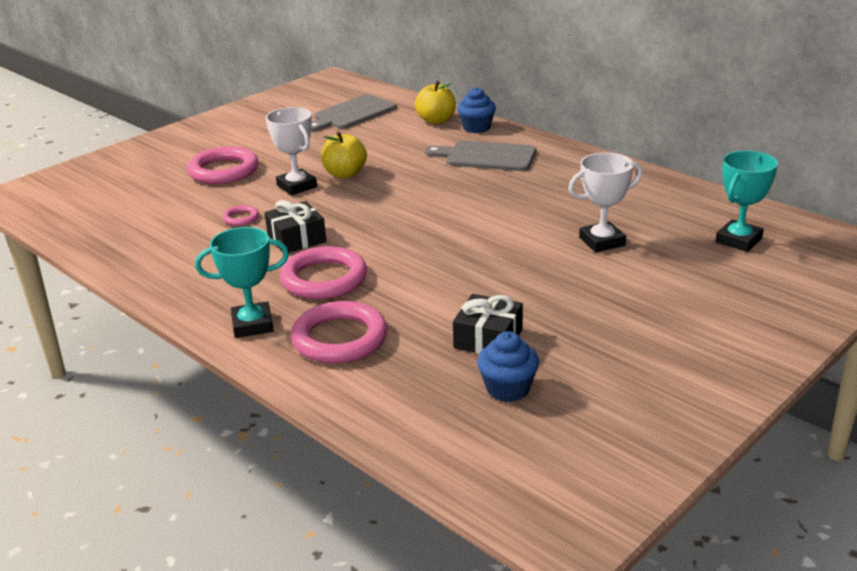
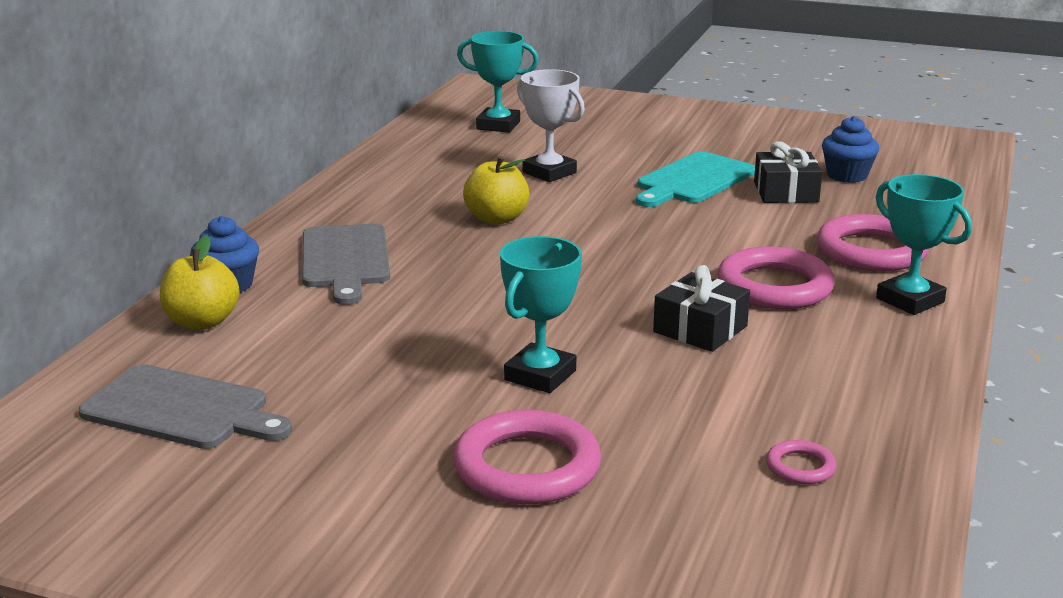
camera: 115 degrees left, 5 degrees down
pink ring [222,205,259,226] -> pink ring moved to [766,440,837,484]
white trophy [266,107,317,195] -> turquoise trophy [500,236,582,393]
yellow apple [321,131,367,178] -> yellow apple moved to [463,156,529,225]
none -> turquoise cutting board [636,151,755,207]

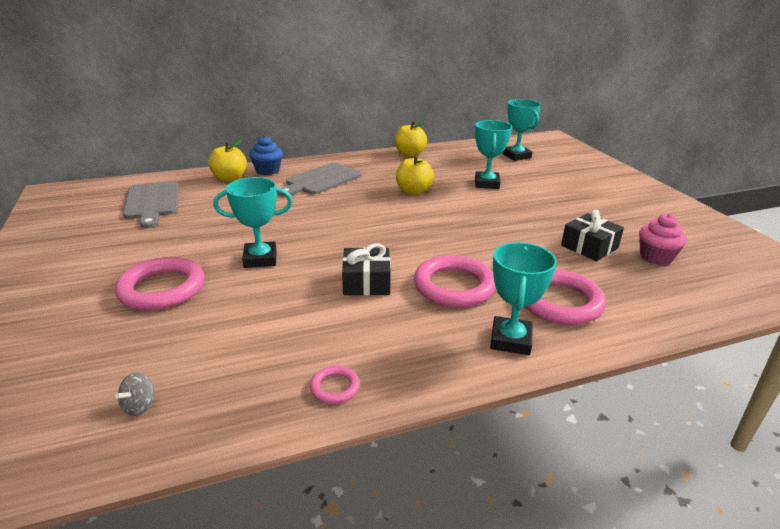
camera: 50 degrees right, 5 degrees up
white trophy [517,69,585,182] -> turquoise trophy [475,120,512,189]
turquoise cutting board [636,151,755,207] -> none
pink ring [766,440,837,484] -> pink ring moved to [310,366,360,404]
blue cupcake [822,116,879,183] -> pink cupcake [639,214,687,265]
none -> grey spinning top [115,373,155,416]
none -> yellow apple [395,121,427,157]

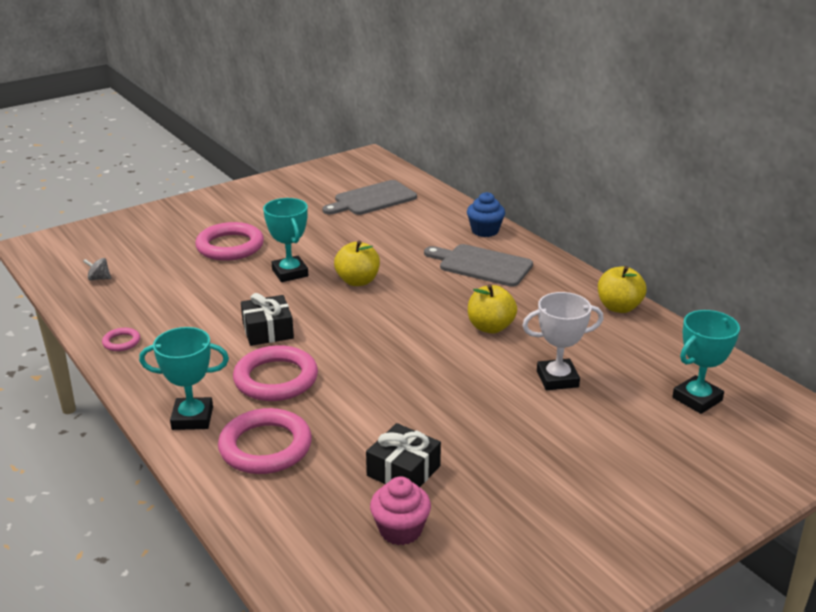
camera: 75 degrees right, 0 degrees up
yellow apple [208,140,247,182] -> yellow apple moved to [334,241,380,286]
turquoise trophy [475,120,512,189] -> white trophy [522,292,604,390]

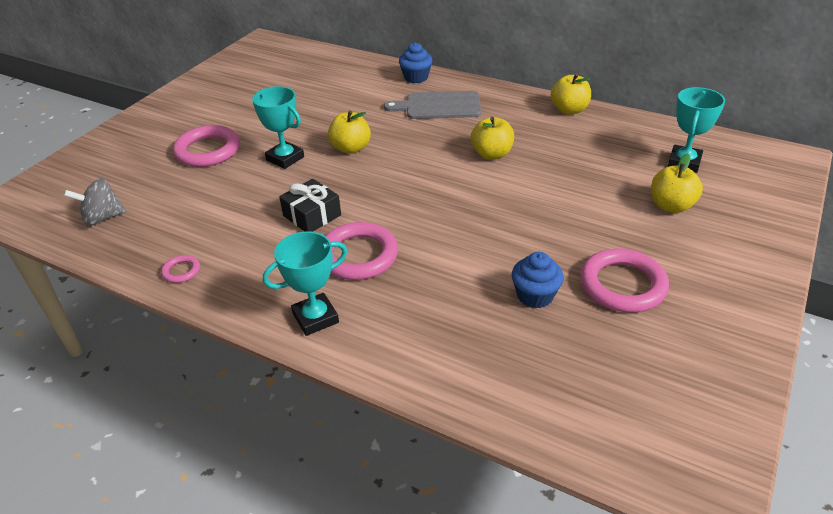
camera: 25 degrees left, 10 degrees up
grey spinning top [83,258,111,281] -> grey spinning top [64,178,127,226], size x1.79
pink ring [218,408,312,474] -> pink ring moved to [580,248,669,313]
grey cutting board [322,180,417,215] -> none
black gift [366,423,441,487] -> blue cupcake [512,252,564,309]
pink cupcake [370,477,431,545] -> none
white trophy [522,292,604,390] -> none
none -> yellow apple [651,153,703,213]

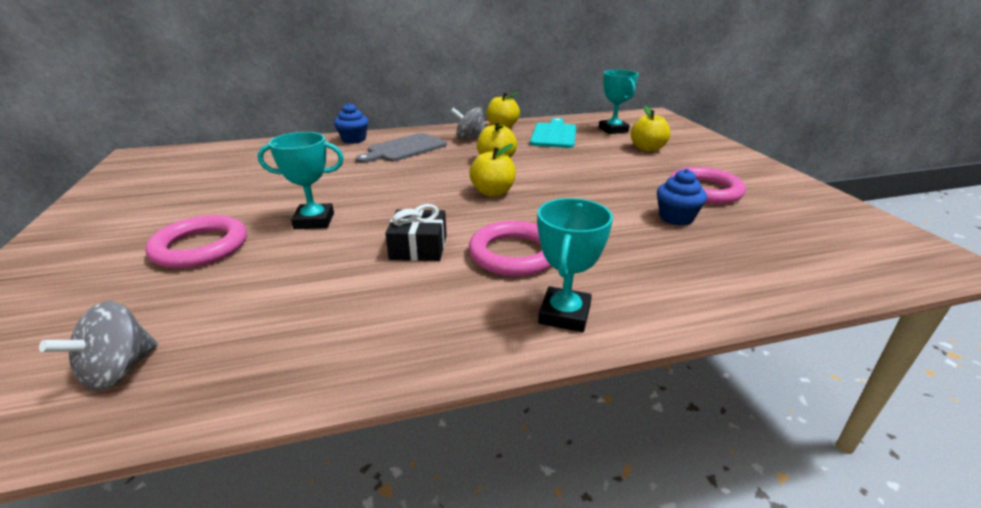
camera: 45 degrees left, 10 degrees down
pink ring [161,255,200,283] -> none
yellow apple [328,110,371,154] -> yellow apple moved to [470,144,516,197]
none -> grey spinning top [451,107,485,139]
none -> turquoise cutting board [530,118,576,148]

